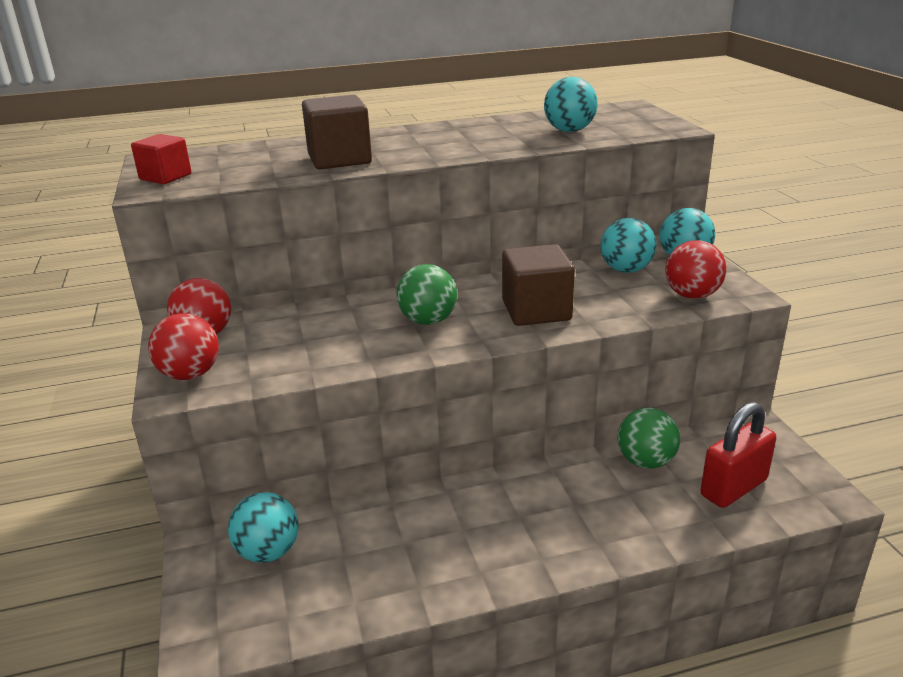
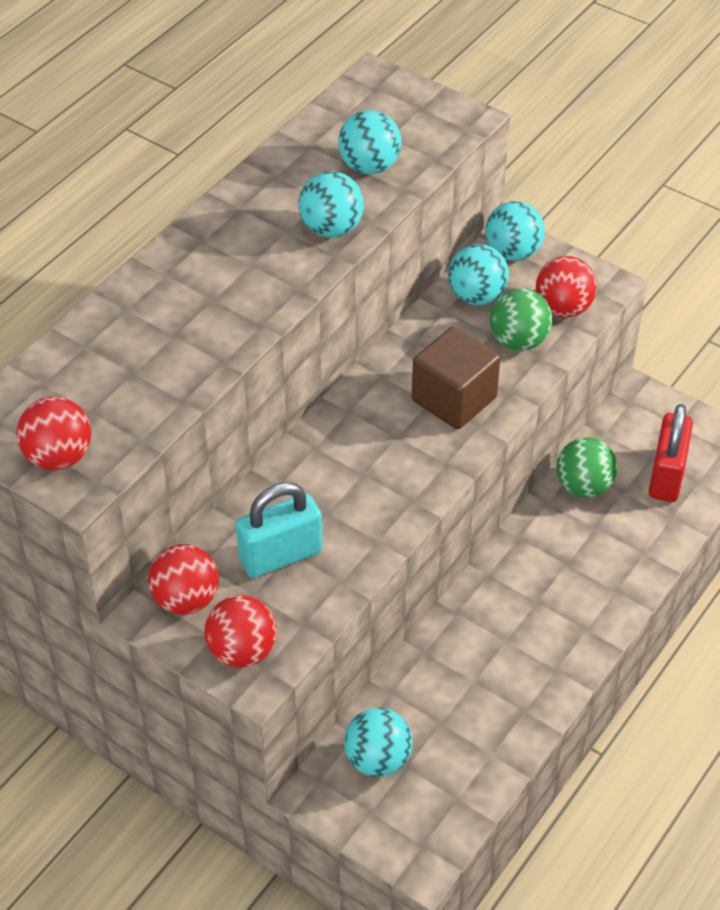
camera: 40 degrees left, 20 degrees up
red cube [131,134,192,184] -> red ball [17,396,91,470]
brown cube [302,95,372,169] -> none
green ball [396,264,457,325] -> green ball moved to [490,288,552,351]
none -> turquoise padlock [236,482,323,578]
none -> turquoise ball [299,171,364,237]

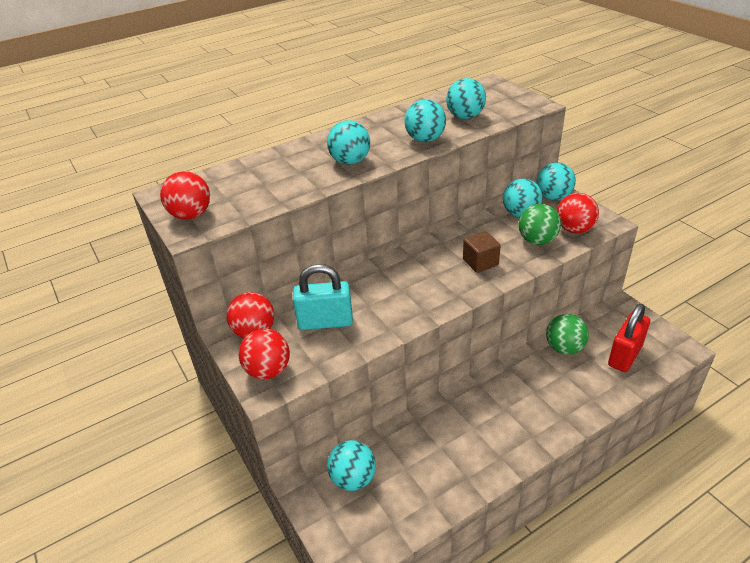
camera: 25 degrees right, 10 degrees down
brown cube [412,326,500,429] -> brown cube [463,231,501,273], size x0.64
none -> turquoise ball [327,120,370,165]

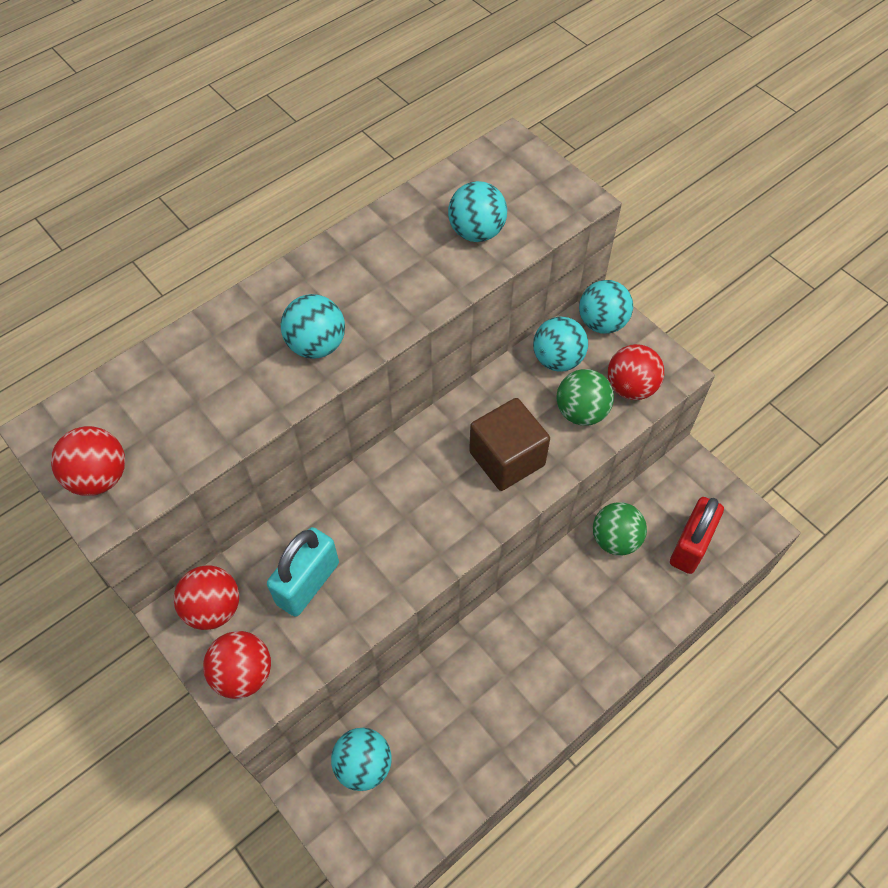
camera: 10 degrees left, 20 degrees up
turquoise padlock [293,264,353,330] -> turquoise padlock turned 45 degrees counterclockwise [267,527,339,617]
turquoise ball [404,99,446,142] -> none
brown cube [463,231,501,273] -> brown cube [469,398,550,491], size x1.55

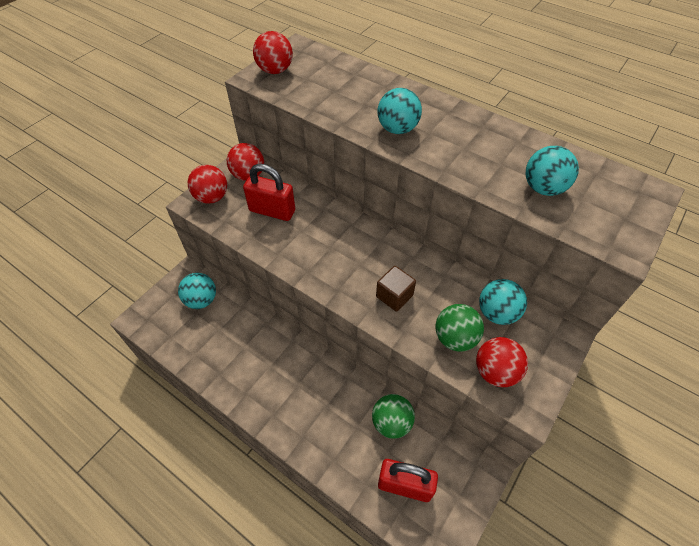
camera: 75 degrees right, 5 degrees down
turquoise padlock [267,527,339,617] -> red padlock [243,164,295,221]
brown cube [469,398,550,491] -> brown cube [376,266,416,312], size x0.64
turquoise ball [579,280,633,334] -> none

